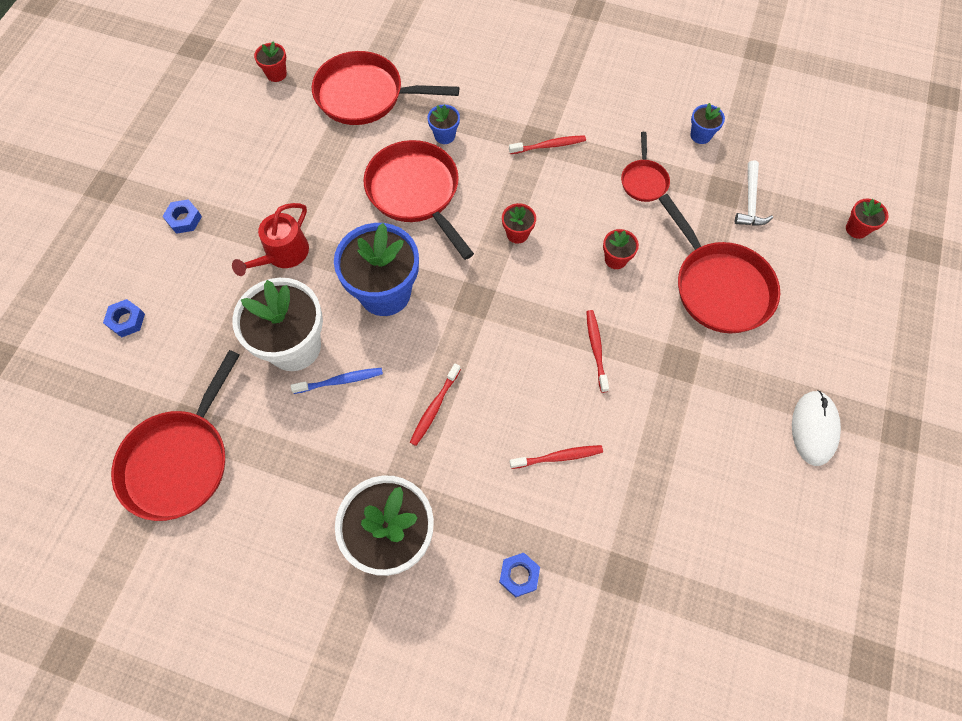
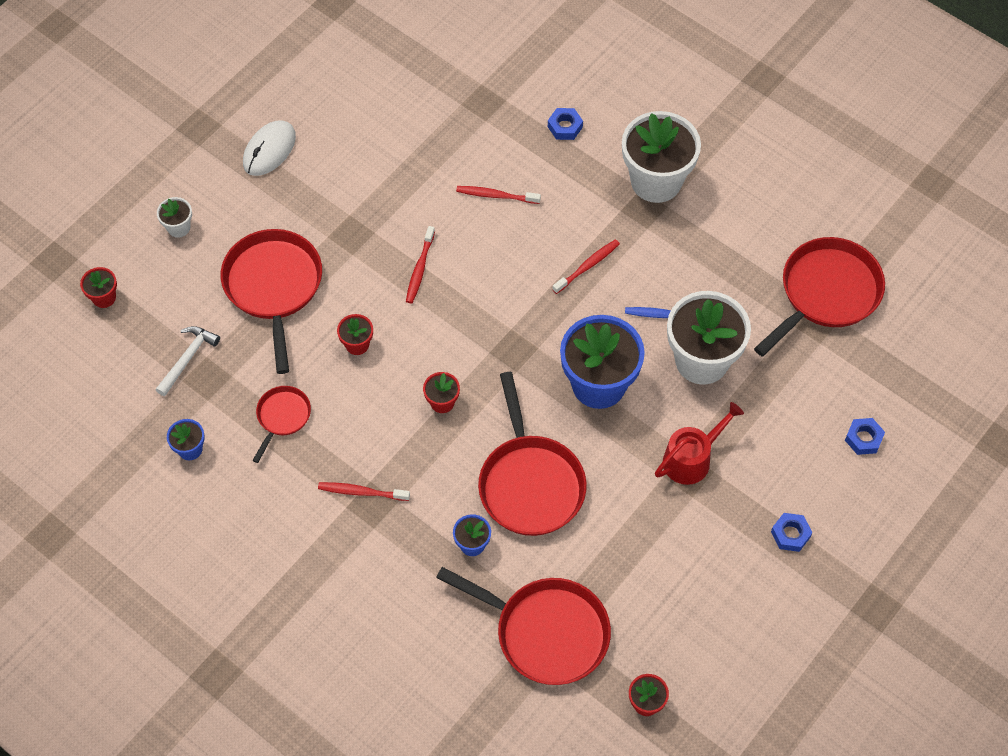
camera: 160 degrees left, 5 degrees down
none -> white flower pot [157,197,192,238]

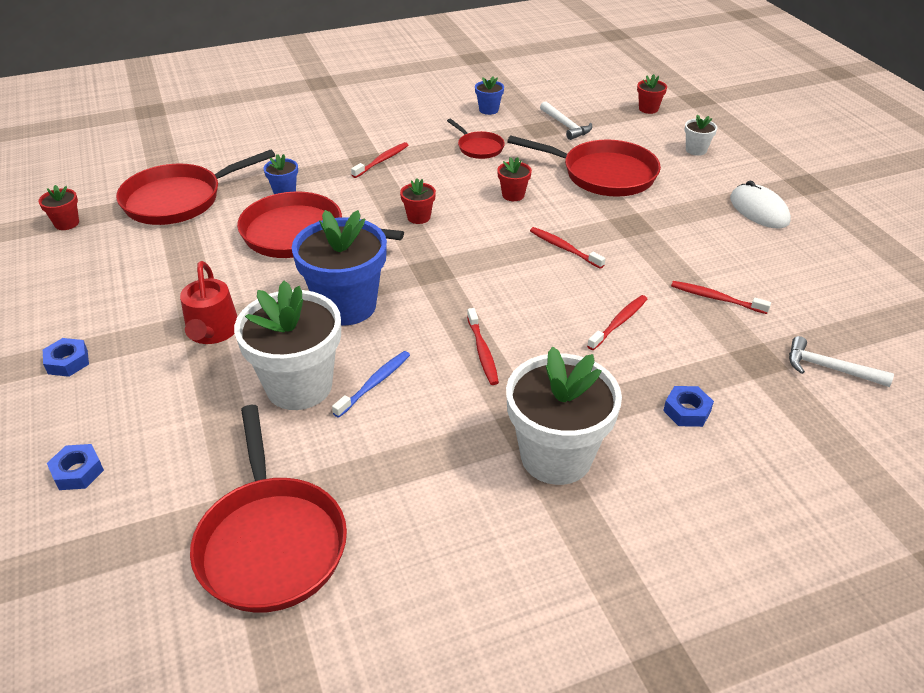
camera: 120 degrees right, 20 degrees down
none -> red toothbrush [671,281,771,314]
none -> white hammer [789,336,894,387]

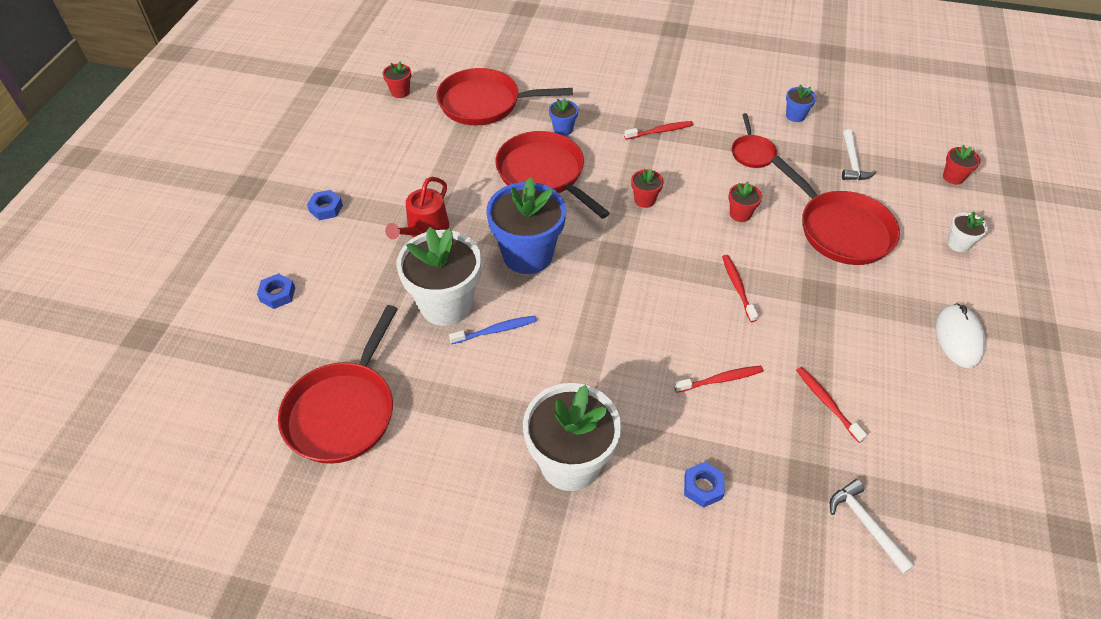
camera: 35 degrees right, 10 degrees up
red toothbrush [467,308,499,385] -> none

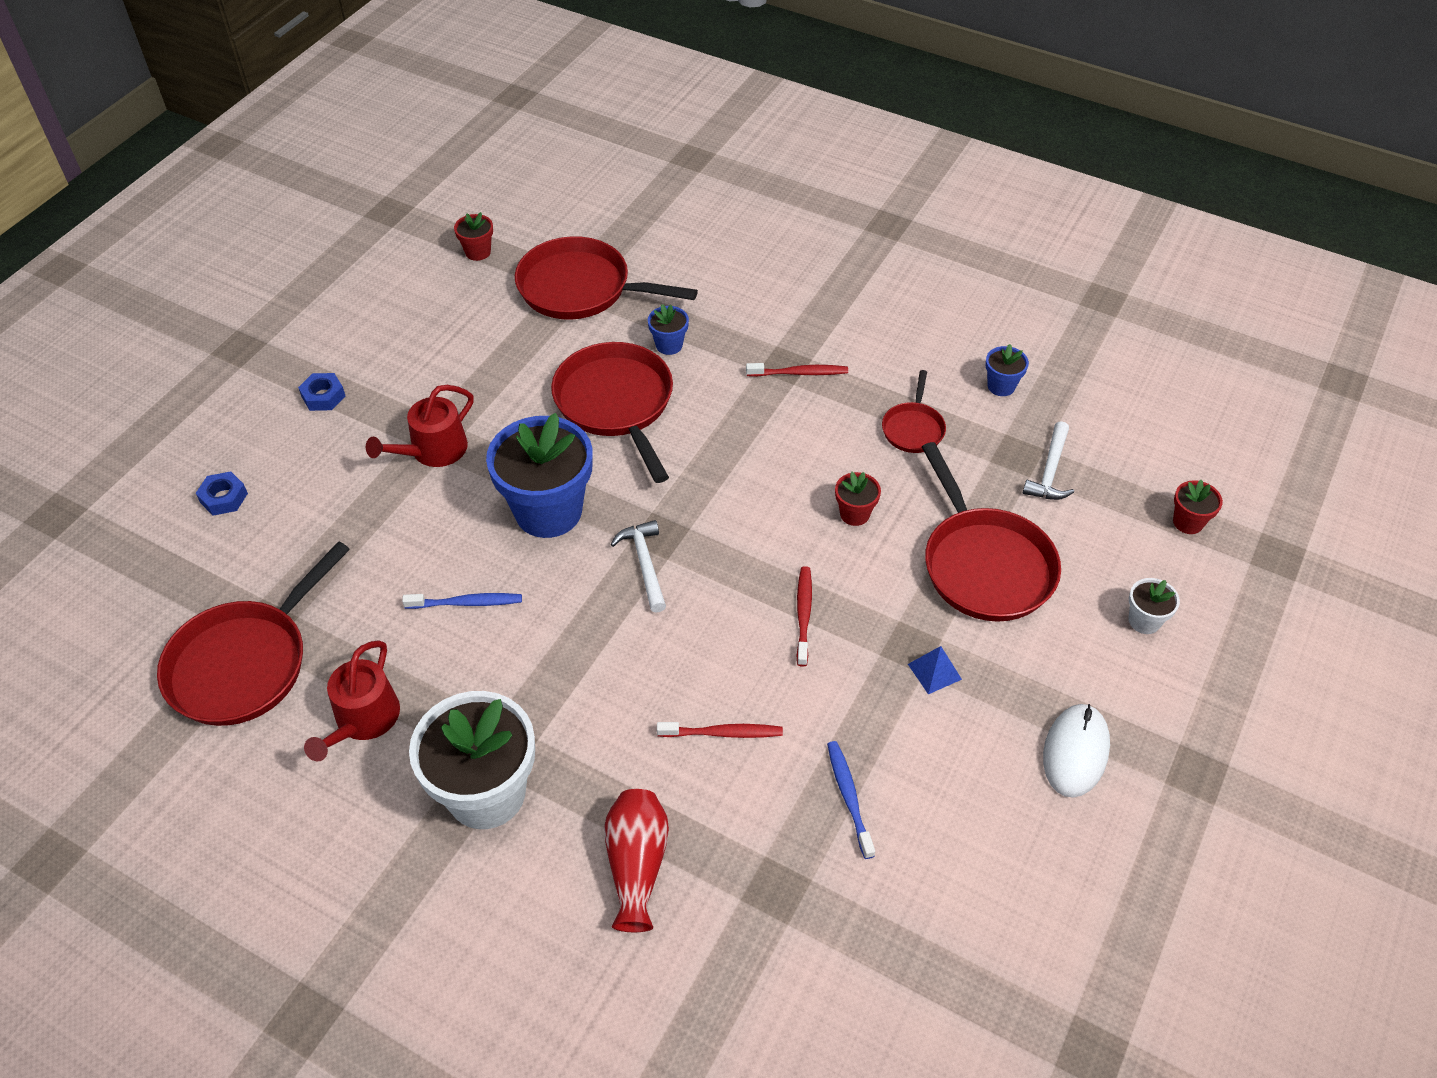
camera: 15 degrees right, 0 degrees up
white flower pot [396,227,481,326] -> none
red flower pot [631,169,664,208] -> none
blue nut [684,462,725,508] -> red vase [604,789,669,932]
red toothbrush [796,367,867,443] -> blue toothbrush [827,741,875,859]
white hammer [830,479,915,574] -> white hammer moved to [611,520,666,613]
none -> red watering can [304,640,400,762]
none -> blue pyramid [908,646,962,694]

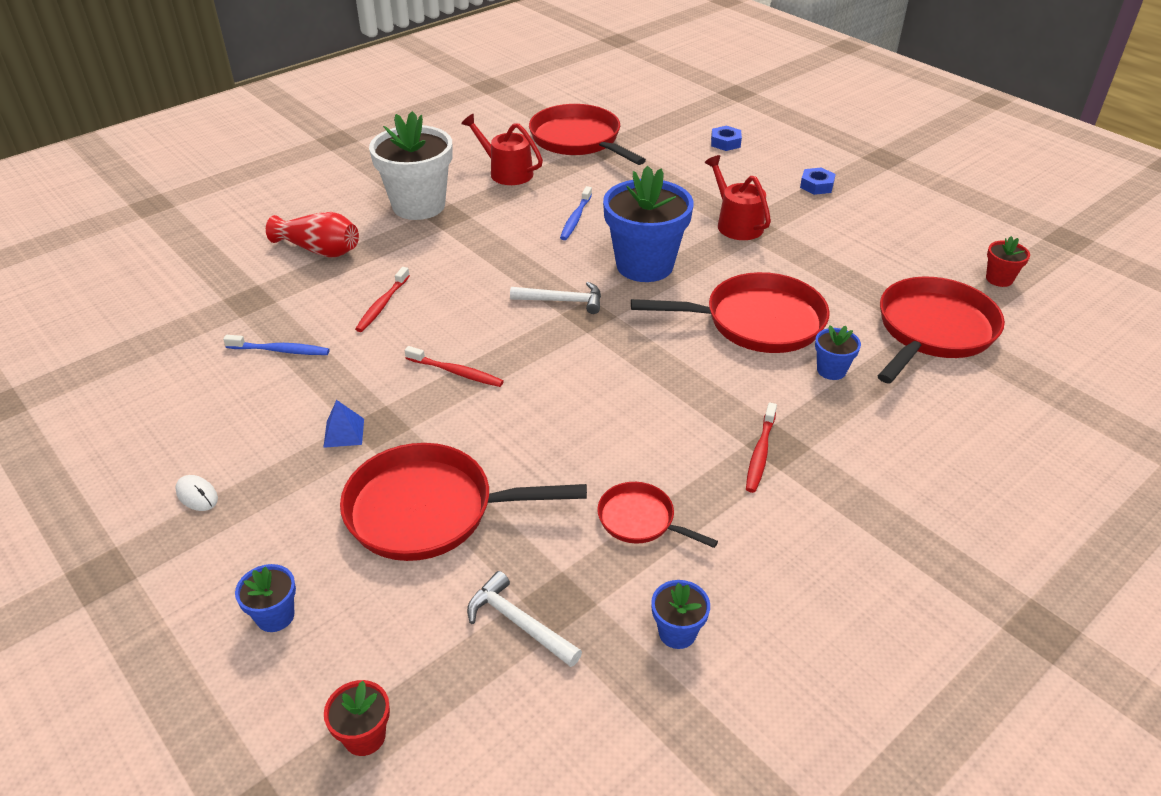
camera: 110 degrees right, 10 degrees down
red flower pot [835,472,881,526] -> none
white mouse [1043,704,1110,798] -> white mouse [175,475,218,511], size x0.53
white flower pot [1129,578,1180,634] -> blue flower pot [235,564,296,632]

